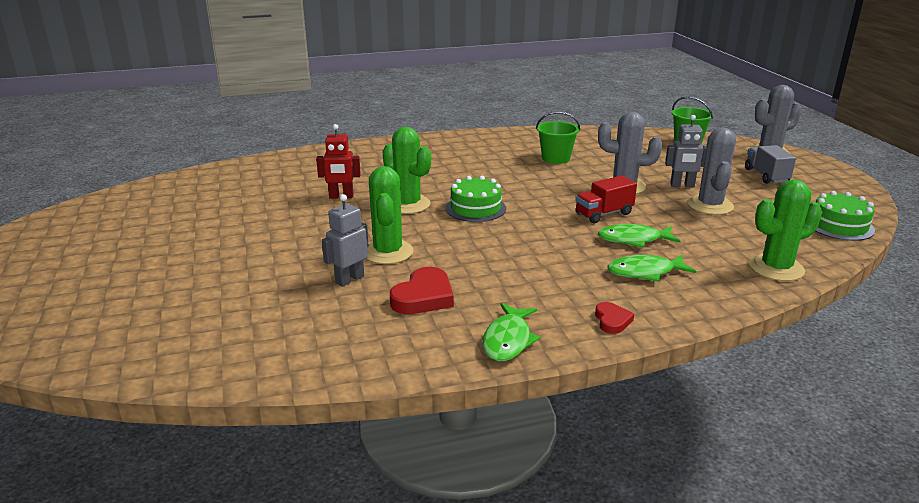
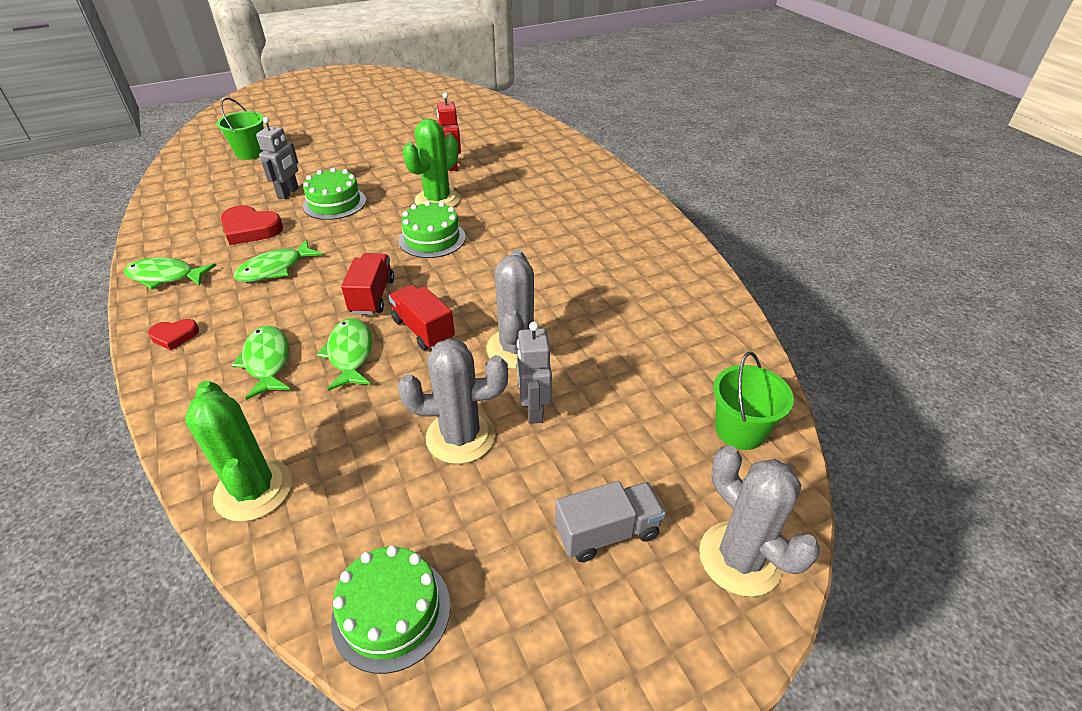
camera: 80 degrees right, 15 degrees up
grey robot [322,194,369,287] -> grey robot turned 75 degrees clockwise [256,117,299,199]
green cactus [366,166,413,264] -> green cake [303,168,366,220]
green bucket [536,112,580,164] -> green bucket moved to [217,97,264,160]
none -> green fish [233,239,323,282]
none -> red truck [341,253,394,315]

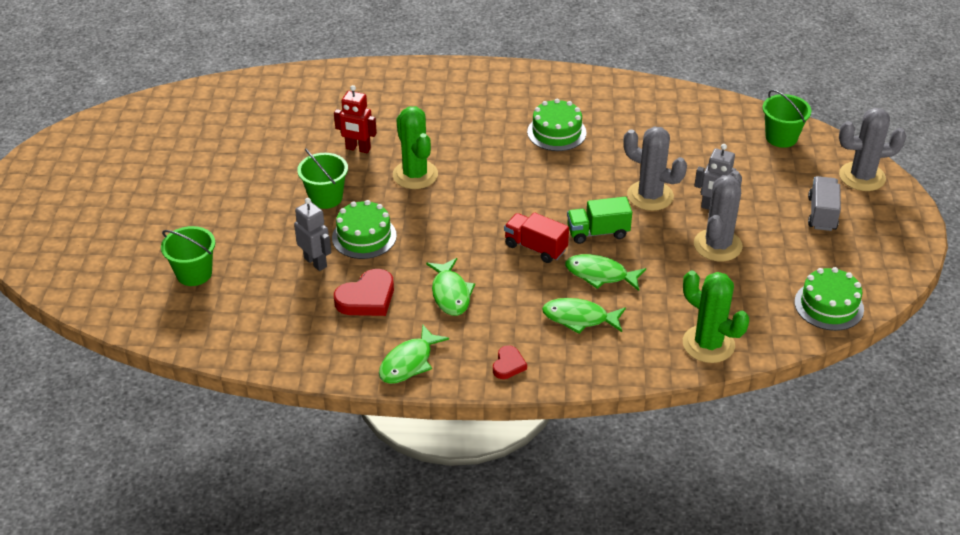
camera: 60 degrees left, 0 degrees up
green cactus [185,381,292,522] -> green cactus turned 45 degrees clockwise [683,270,749,363]
red truck [389,285,455,350] -> green truck [567,197,632,244]
green cake [399,201,466,258] -> green cake moved to [527,99,586,151]
none -> green bucket [297,148,348,209]

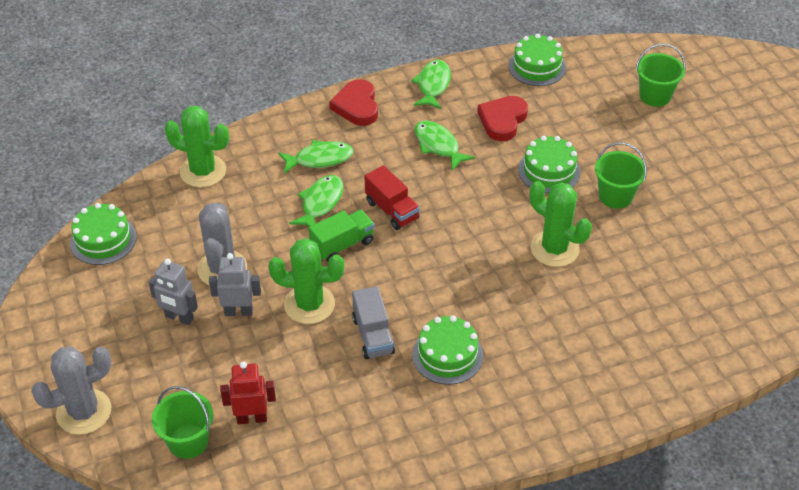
camera: 155 degrees right, 5 degrees up
grey robot [294,198,331,271] -> grey robot moved to [149,258,198,325]
red robot [334,85,377,153] -> red robot moved to [220,361,276,425]
red heart [493,345,527,379] -> red heart [329,79,378,126], size x1.73
red truck [504,212,569,263] -> red truck turned 45 degrees clockwise [364,165,420,230]
green fish [565,254,646,291] -> green fish turned 60 degrees counterclockwise [289,175,343,227]
grey cactus [623,127,687,211] -> green cactus [268,238,344,324]
grey truck [808,176,841,231] -> grey truck moved to [352,286,395,359]
none -> green cake [508,34,566,86]

